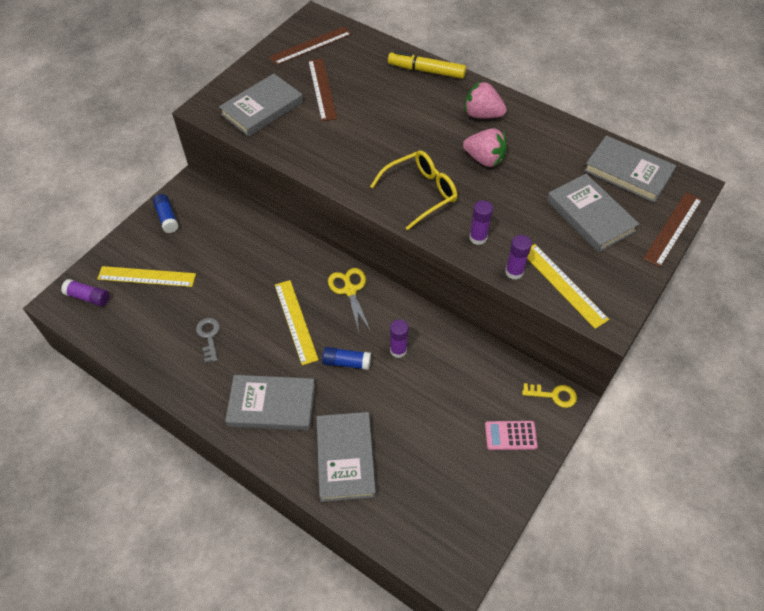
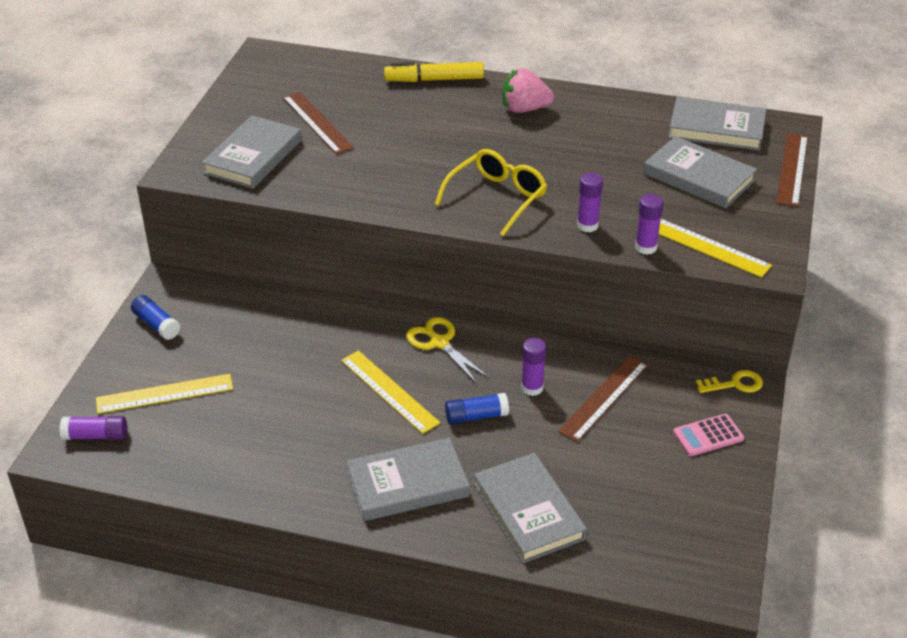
camera: 20 degrees left, 15 degrees down
grey key [196,318,220,363] -> none
brown ruler [269,27,352,65] -> brown ruler moved to [558,355,648,442]
pink strawberry [463,128,507,167] -> none

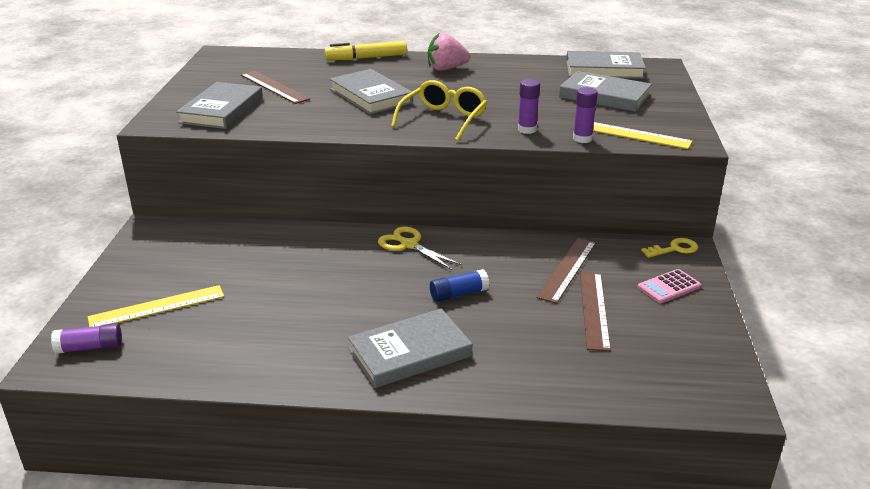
camera: 10 degrees left, 10 degrees down
blue glue stick [131,295,180,340] -> none
yellow ruler [341,351,440,434] -> none
grey book [474,453,587,563] -> grey book moved to [330,69,413,115]
purple glue stick [521,338,546,396] -> none
brown ruler [776,133,808,207] -> brown ruler moved to [580,272,611,351]

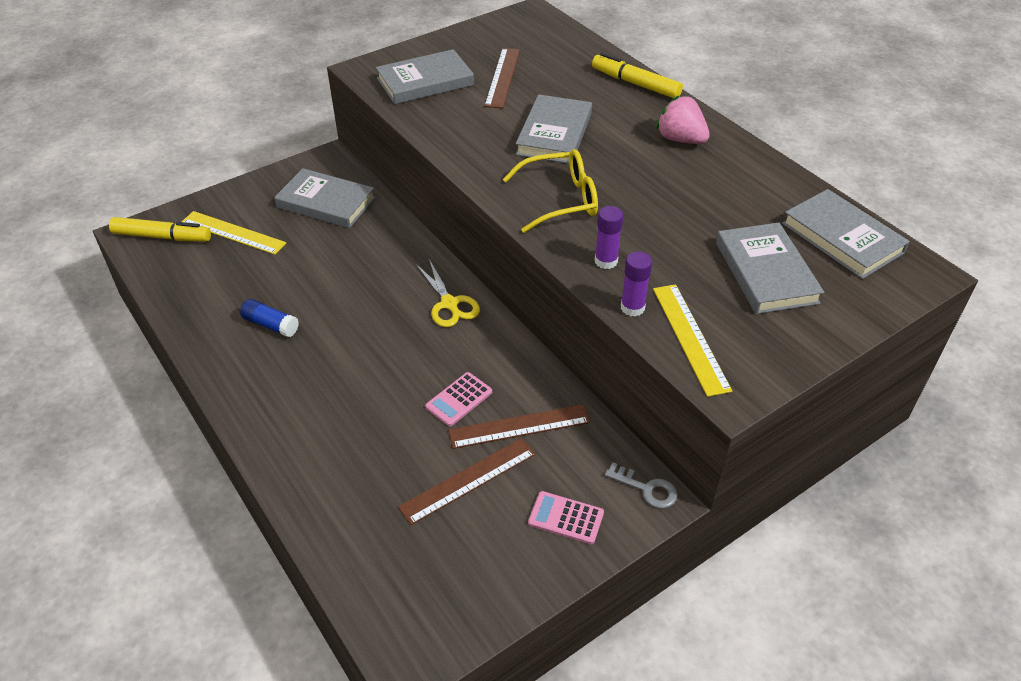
camera: 50 degrees right, 15 degrees up
purple glue stick [51,323,122,354] -> yellow marker [109,217,211,242]
grey book [348,309,472,388] -> grey book moved to [274,168,376,228]
yellow scissors [378,227,462,270] -> yellow scissors turned 150 degrees clockwise [416,259,480,327]
blue glue stick [430,269,489,302] -> blue glue stick moved to [240,299,299,337]
yellow key [641,238,698,258] -> grey key [605,462,678,509]
none -> pink calculator [425,372,492,426]

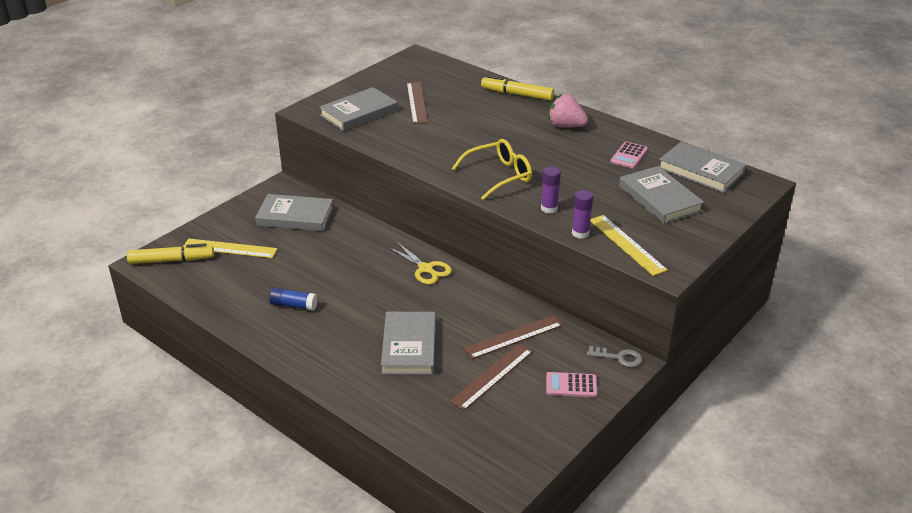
camera: 15 degrees left, 10 degrees down
pink calculator [425,372,492,426] -> pink calculator moved to [610,142,648,168]
grey book [516,94,592,164] -> grey book moved to [381,312,436,375]

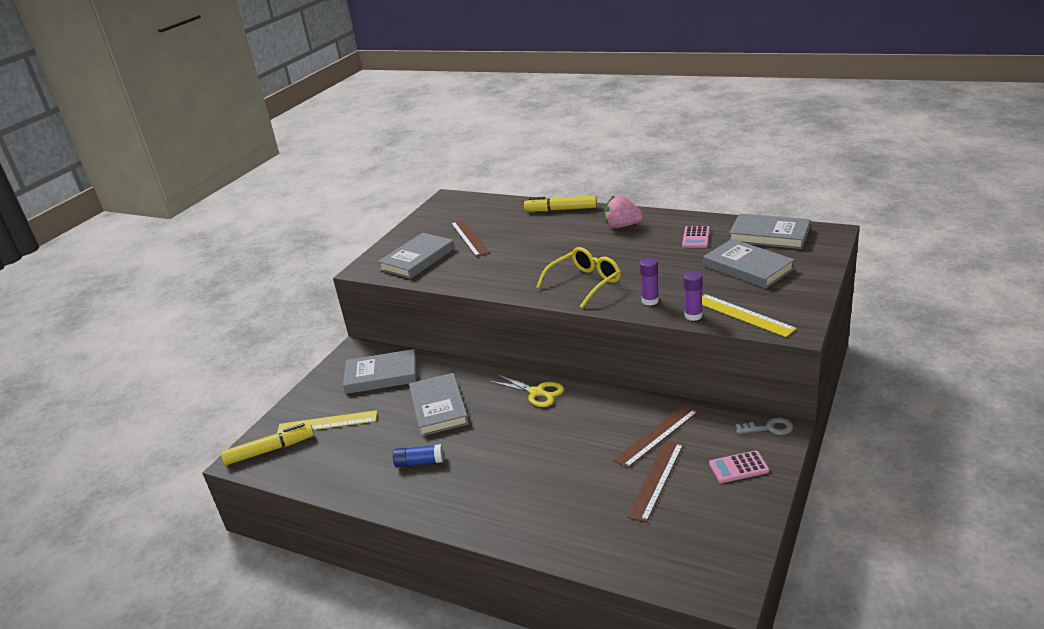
camera: 10 degrees left, 5 degrees down
grey book [381,312,436,375] -> grey book moved to [409,373,469,436]

